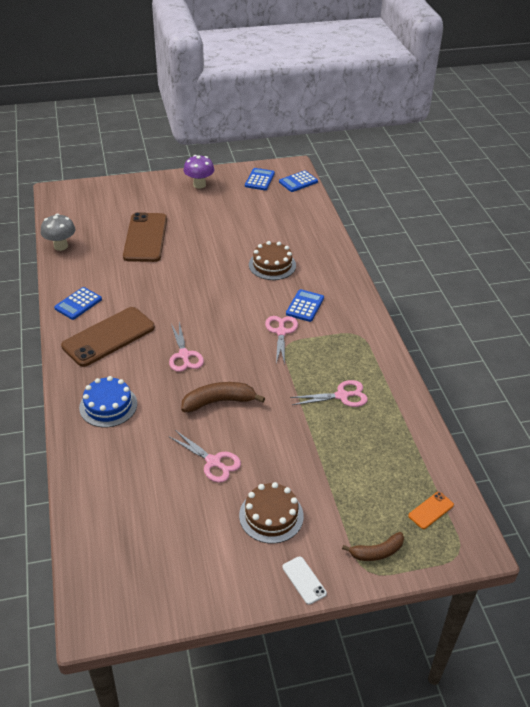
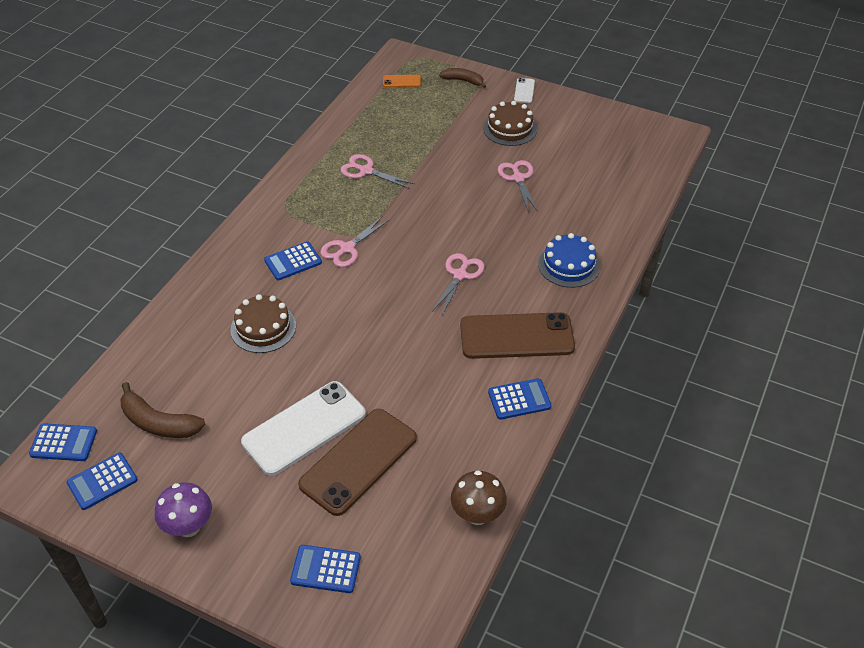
camera: 140 degrees left, 5 degrees up
grey mushroom [41,214,75,251] -> brown mushroom [451,470,507,525]
brown banana [181,382,265,412] -> brown banana moved to [120,382,205,438]
none -> white phone [241,381,366,476]
none -> blue calculator [290,545,361,593]

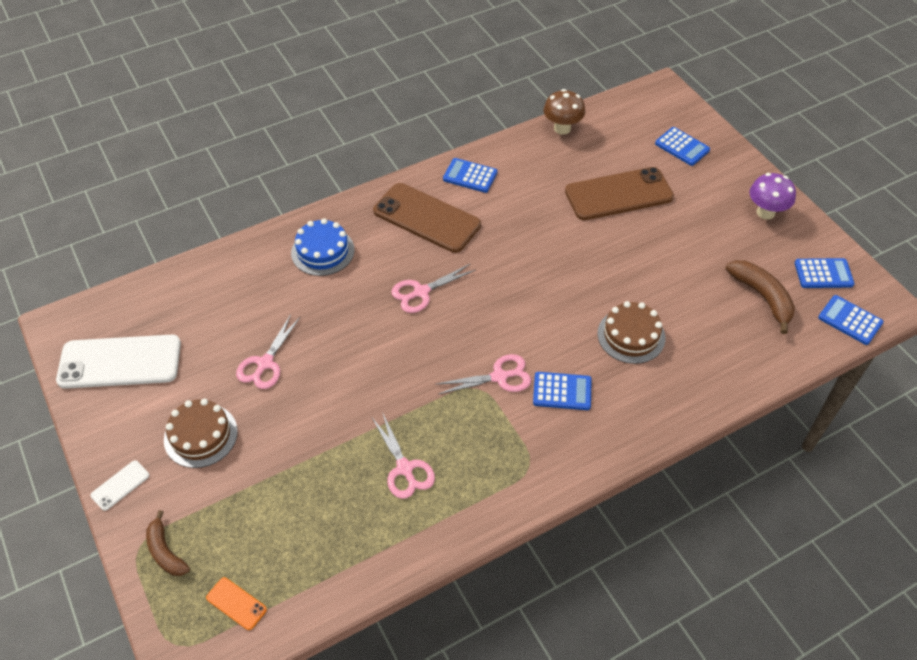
camera: 145 degrees left, 5 degrees up
white phone [241,381,366,476] -> white phone moved to [56,335,181,389]

